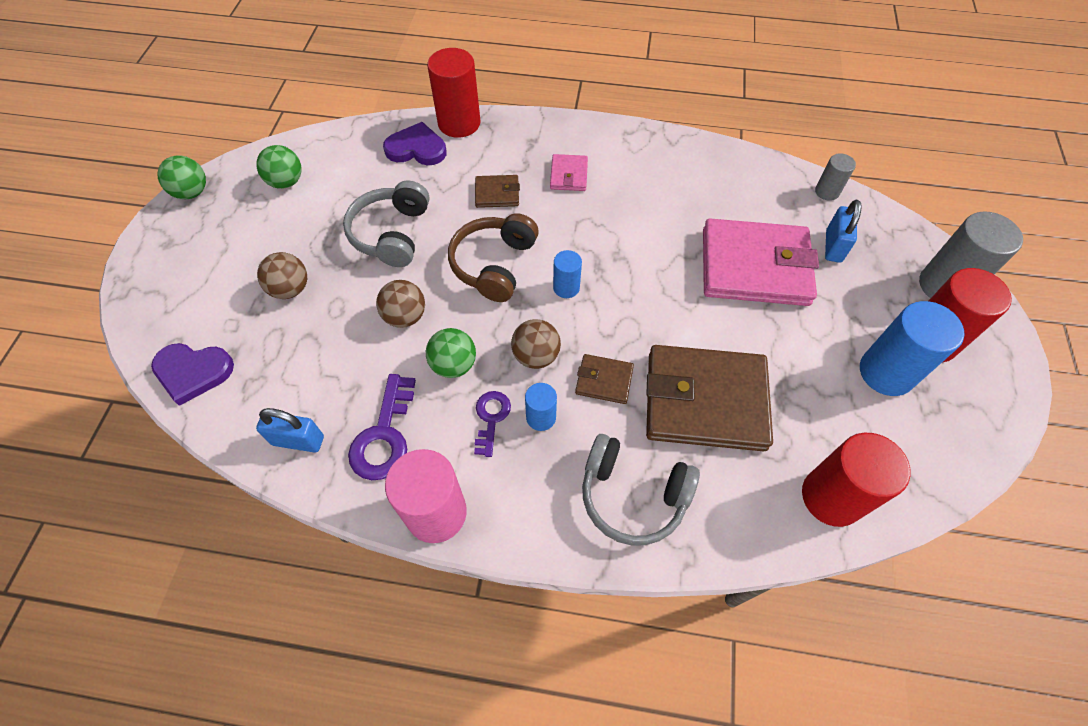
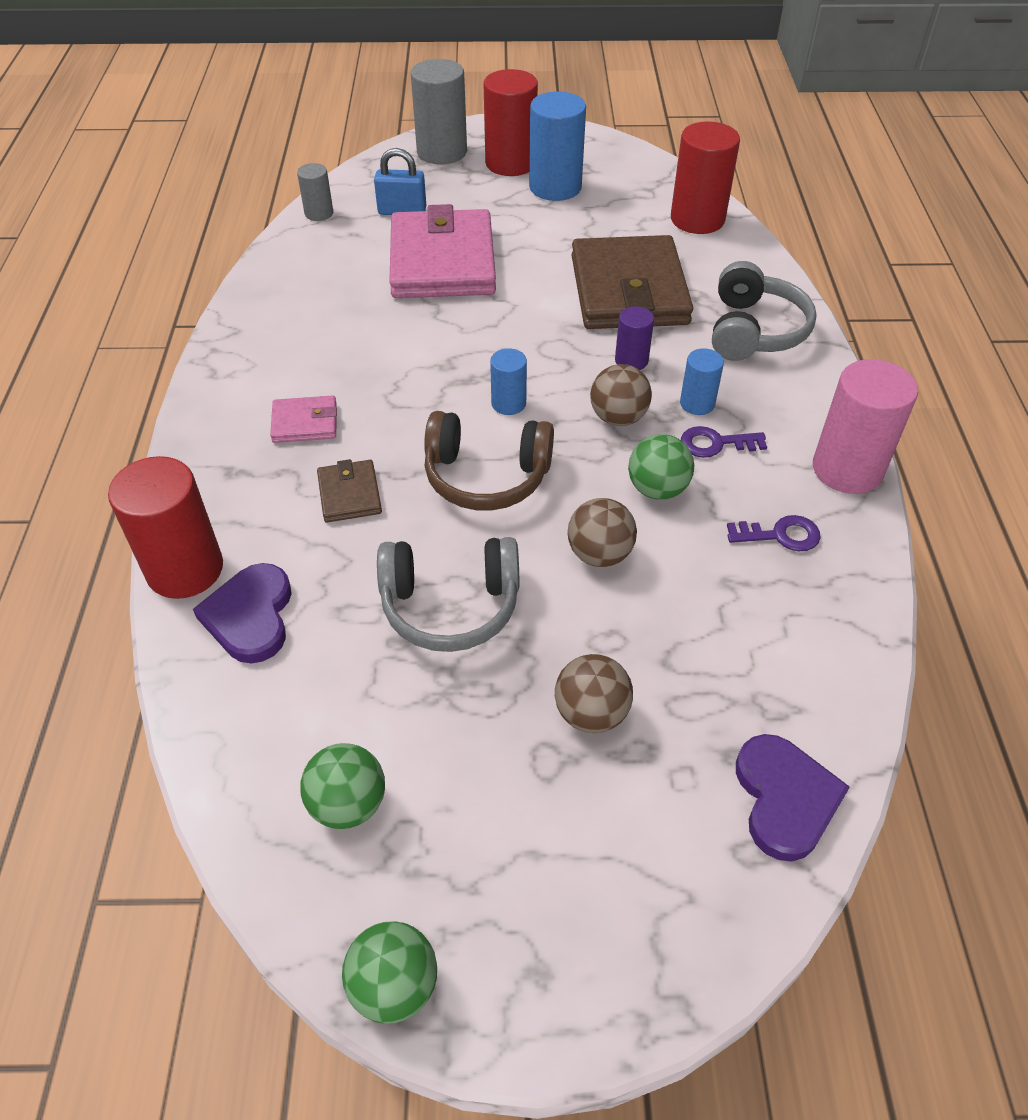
camera: 100 degrees left, 10 degrees down
blue padlock [256,408,324,453] -> none
purple key [348,374,416,480] -> purple key [727,515,821,551], size x0.62
brown wallet [575,354,634,404] -> purple cylinder [615,306,654,370]

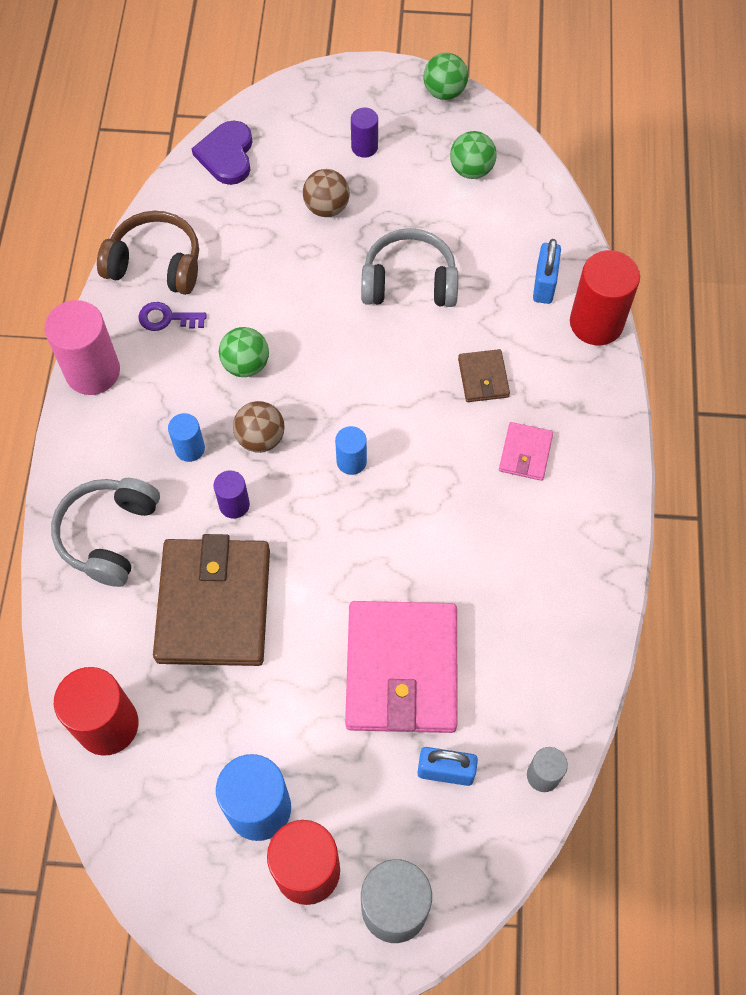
camera: 175 degrees left, 15 degrees up
purple heart [193,563,292,664] -> blue padlock [533,239,561,304]
pink wallet [270,395,337,443] -> pink wallet turned 75 degrees counterclockwise [499,422,553,481]
brown headphones [424,411,554,511] -> brown headphones moved to [97,211,199,295]
brown ball [568,498,637,567] -> none
purple key [681,426,767,458] -> none
none -> purple cylinder [351,107,378,158]

